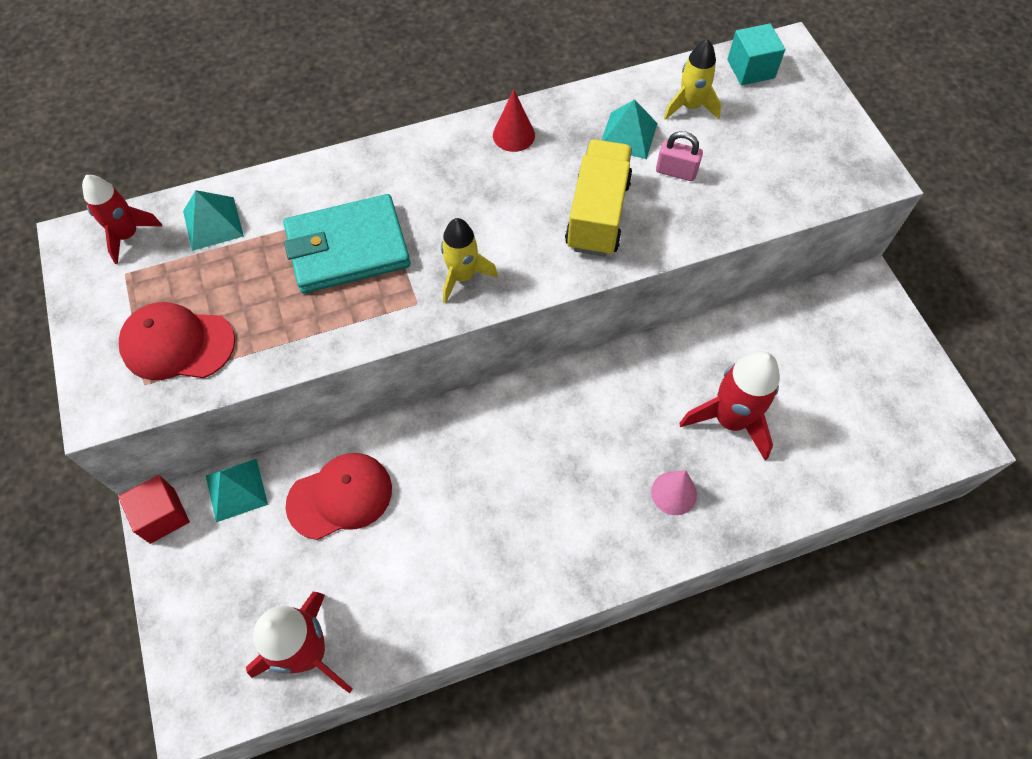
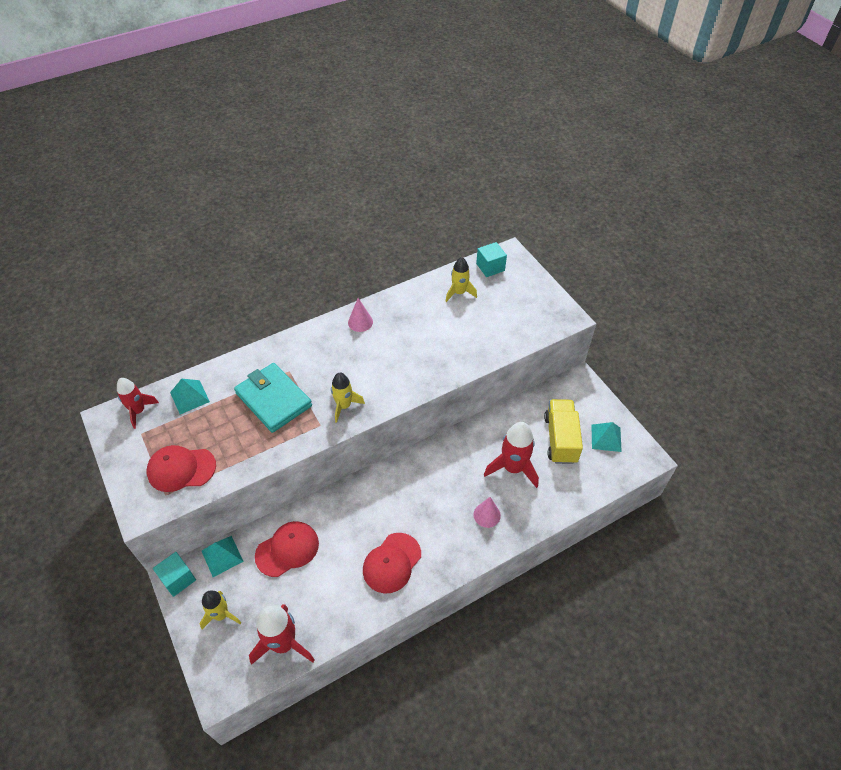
camera: 10 degrees left, 10 degrees down
red cube [118,475,190,544] -> turquoise cube [153,552,196,597]
turquoise wallet [283,194,410,293] -> turquoise wallet turned 75 degrees clockwise [234,363,312,433]
red cone [493,89,535,152] -> pink cone [348,298,373,332]
yellow truck [565,139,633,257] -> yellow truck moved to [544,399,583,464]
turquoise pyramid [602,99,658,159] -> turquoise pyramid moved to [591,422,622,452]
pink padlock [656,131,703,181] -> none
none -> yellow rocket [199,591,241,629]
none -> red cap [363,533,421,593]

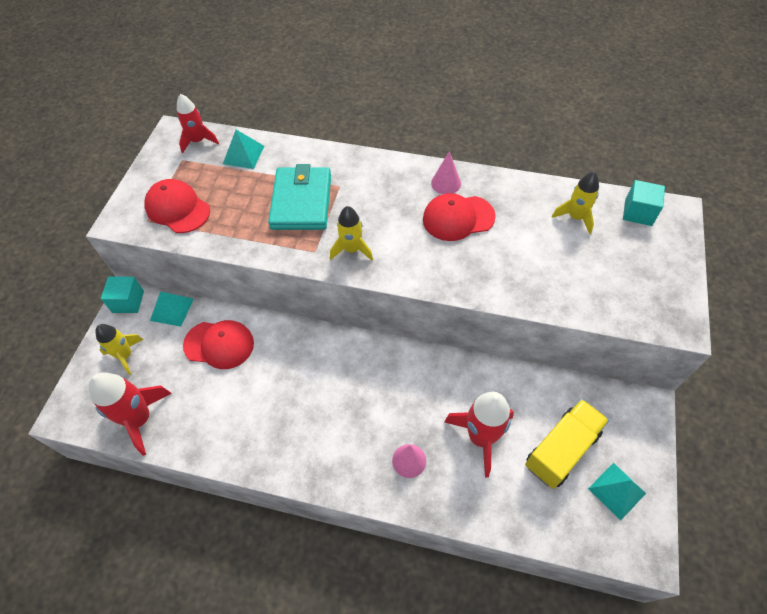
camera: 45 degrees right, 5 degrees up
red cap [363,533,421,593] -> red cap moved to [423,193,496,241]

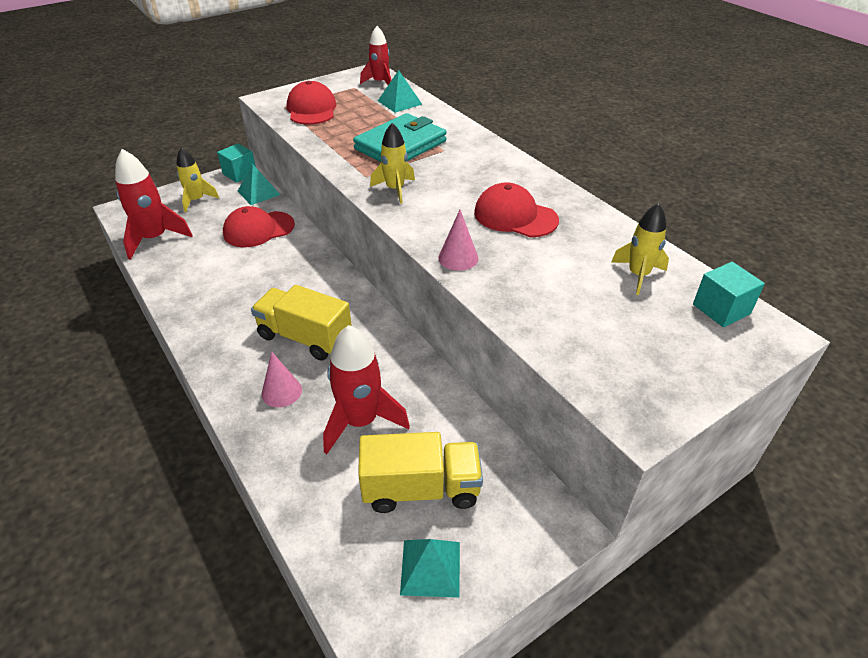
camera: 40 degrees right, 15 degrees down
red cap [183,320,254,369] -> red cap turned 105 degrees clockwise [223,206,295,247]
pink cone [431,151,461,194] -> pink cone moved to [438,210,478,271]
none -> yellow truck [251,285,352,361]

